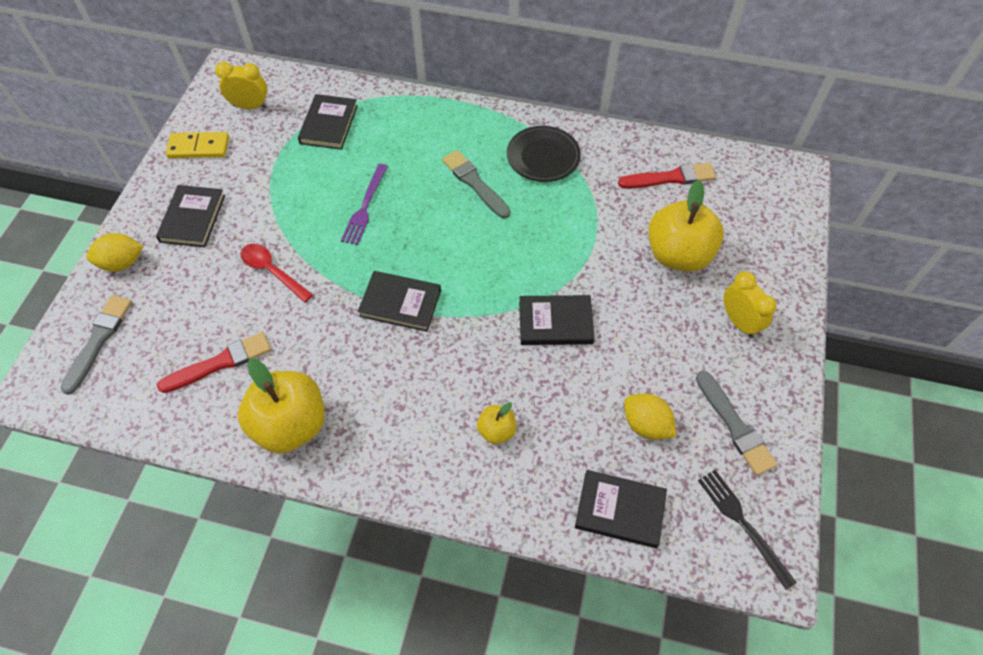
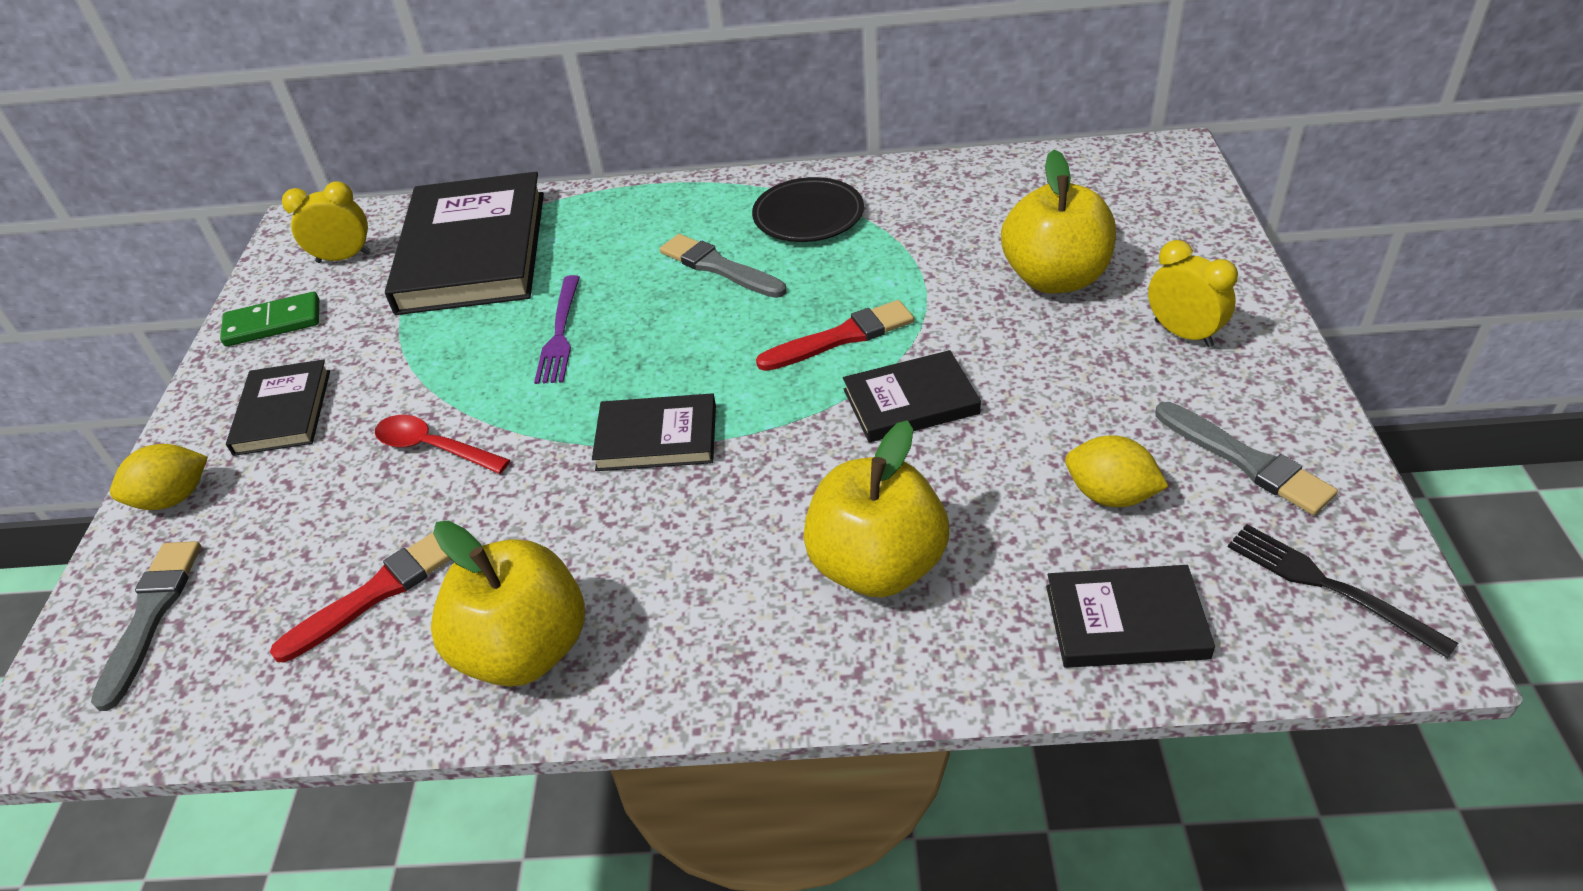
camera: 10 degrees left, 15 degrees down
yellow domino [166,132,229,158] -> green domino [220,292,319,347]
black book [298,94,358,150] -> black book [385,172,544,315], size x1.94
yellow apple [477,402,516,444] -> yellow apple [803,420,949,597], size x2.08
red brush [618,163,716,189] -> red brush moved to [756,300,914,371]

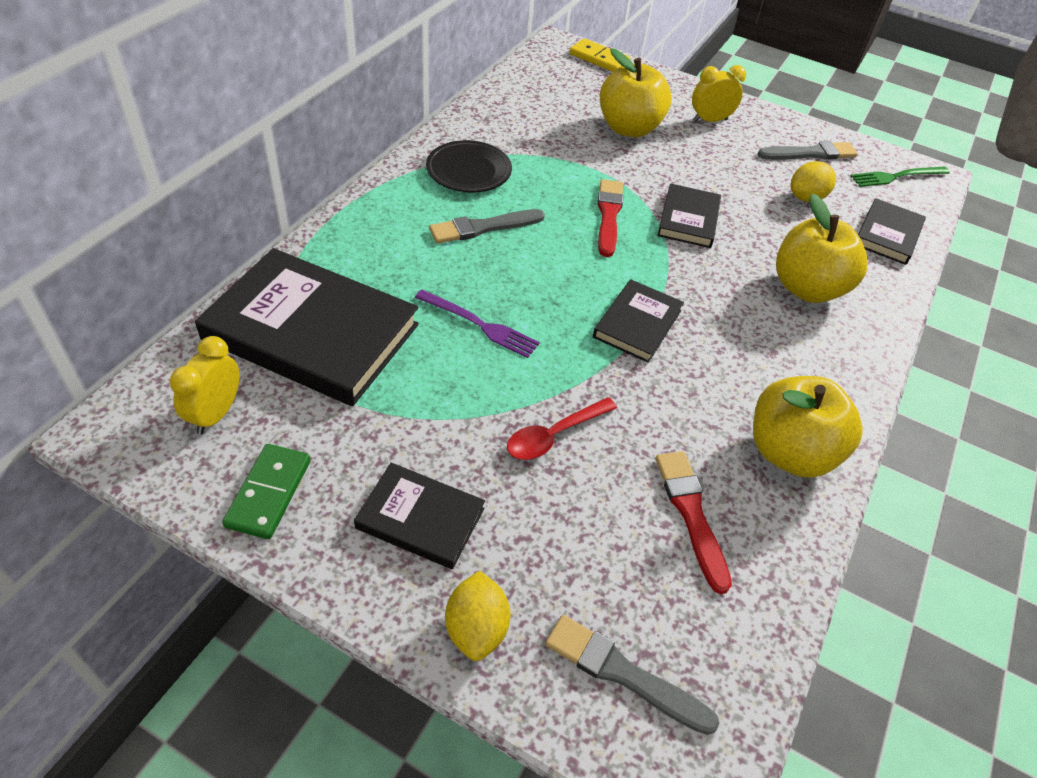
camera: 70 degrees left, 5 degrees up
black fork [1228,524,1458,658] -> green fork [850,167,950,187]
none -> yellow domino [569,38,631,72]

